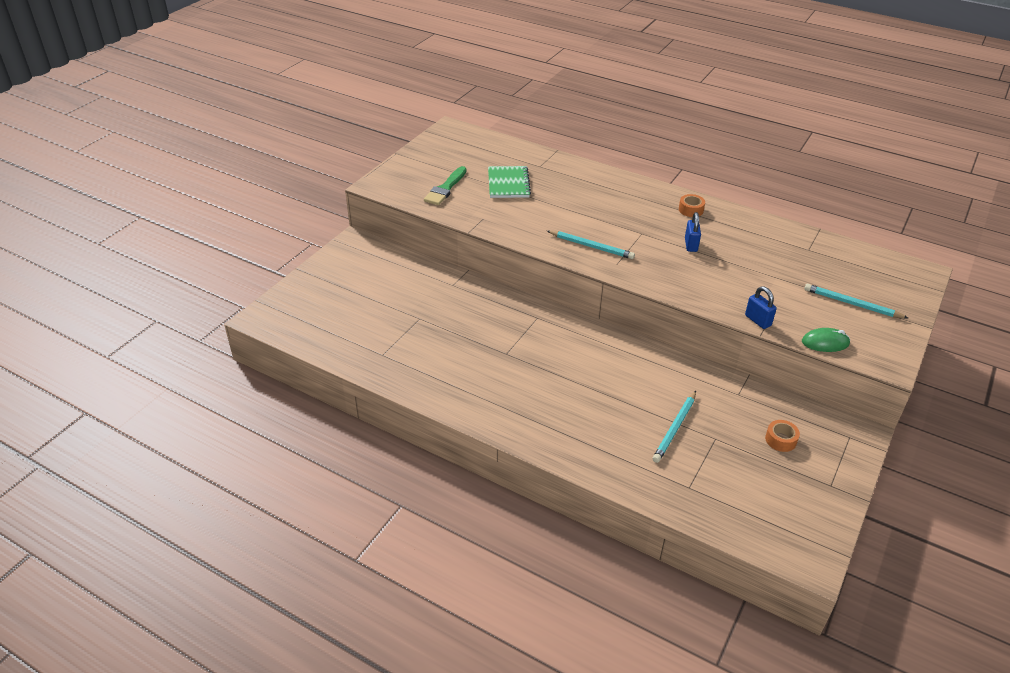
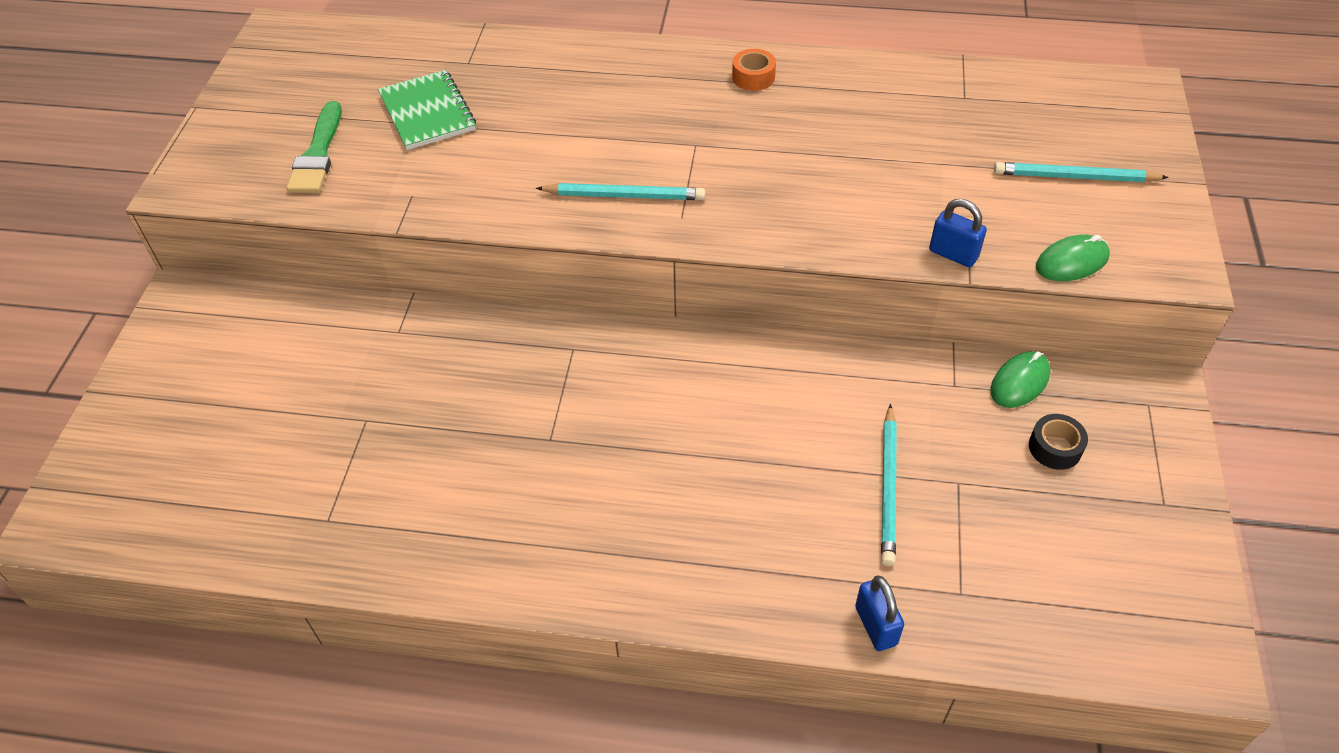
camera: 20 degrees left, 10 degrees up
blue padlock [685,212,701,252] -> blue padlock moved to [855,575,904,651]
orange tape [765,420,800,452] -> black tape [1029,414,1088,470]
none -> green mouse [990,351,1050,408]

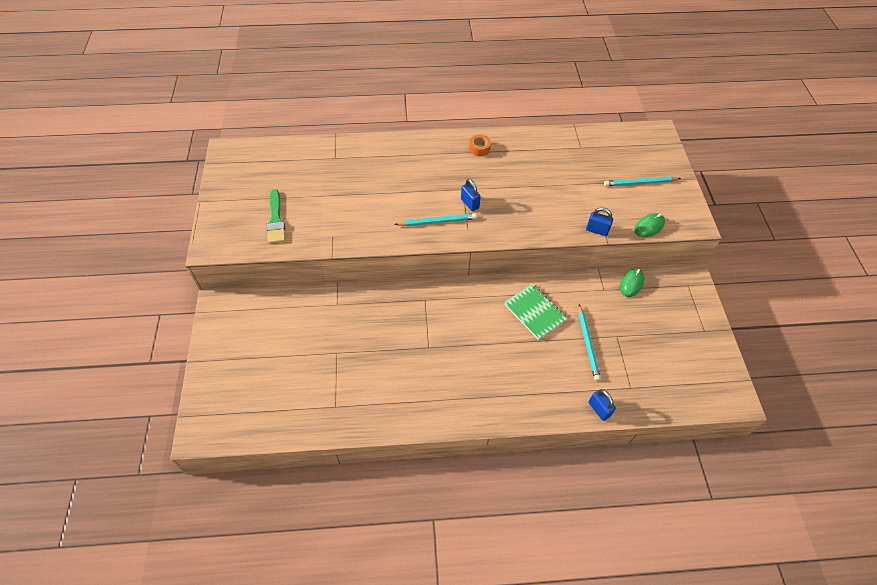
camera: 15 degrees left, 5 degrees up
green notebook [378,70,476,150] -> green notebook moved to [504,284,568,340]
black tape [1029,414,1088,470] -> none
none -> blue padlock [461,179,481,211]

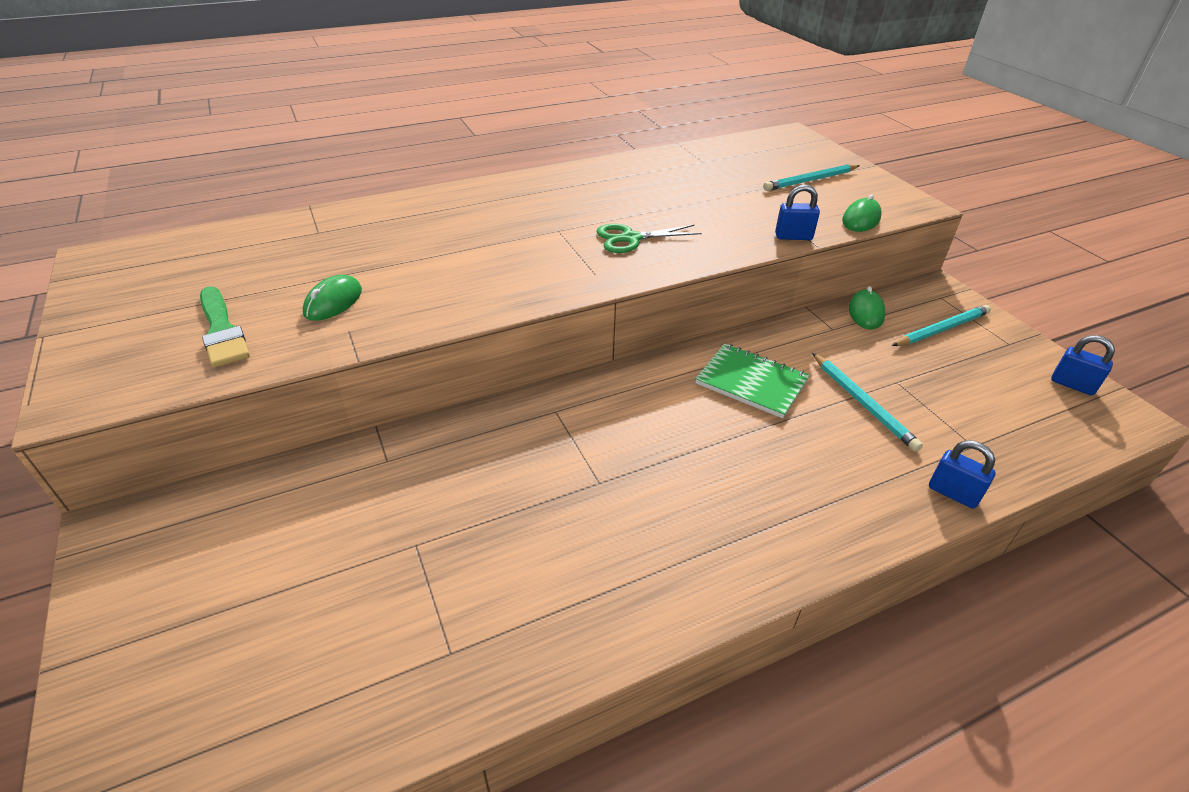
camera: 20 degrees left, 15 degrees down
turquoise pencil [394,213,477,226] -> turquoise pencil moved to [892,305,991,346]
blue padlock [461,179,481,211] -> blue padlock moved to [1051,335,1115,395]
orange tape [469,135,491,156] -> none
none -> green mouse [303,275,362,321]
none -> green scissors [596,224,702,253]

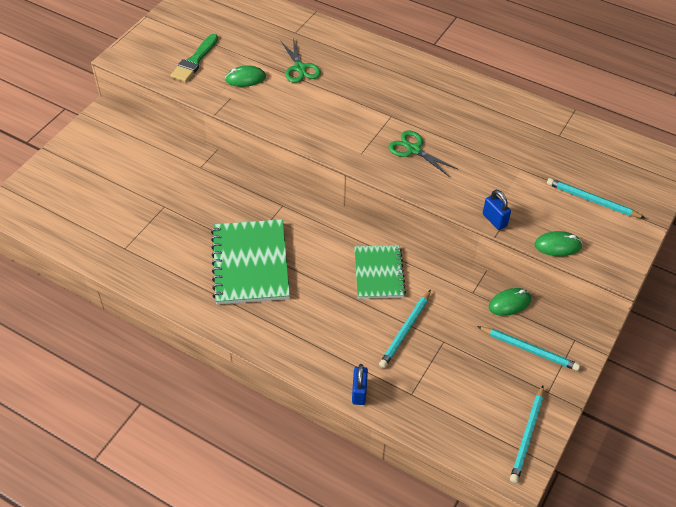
camera: 55 degrees right, 10 degrees up
blue padlock [1051,335,1115,395] -> turquoise pencil [510,386,544,483]
none -> green notebook [211,219,290,305]
none -> green scissors [281,38,321,83]

